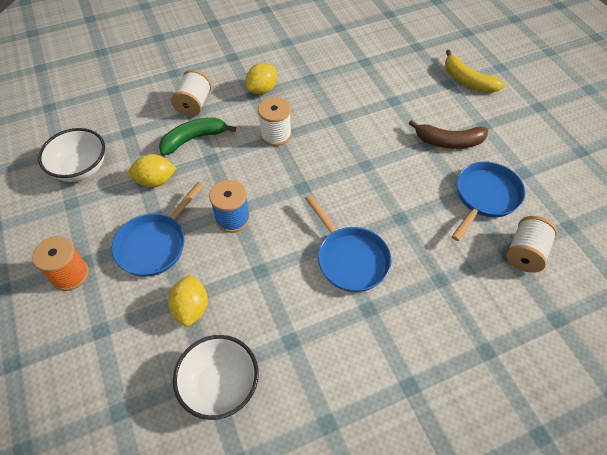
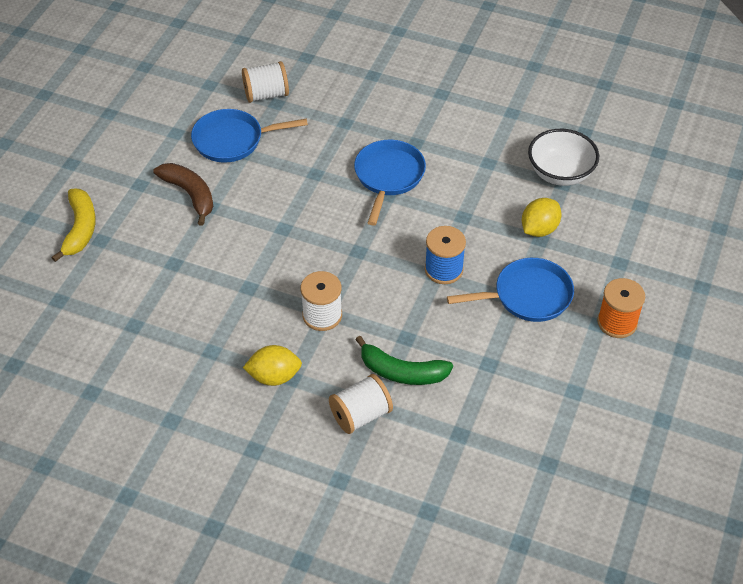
camera: 135 degrees left, 5 degrees down
white bowl [38,128,105,182] -> none
yellow lemon [128,154,177,187] -> none

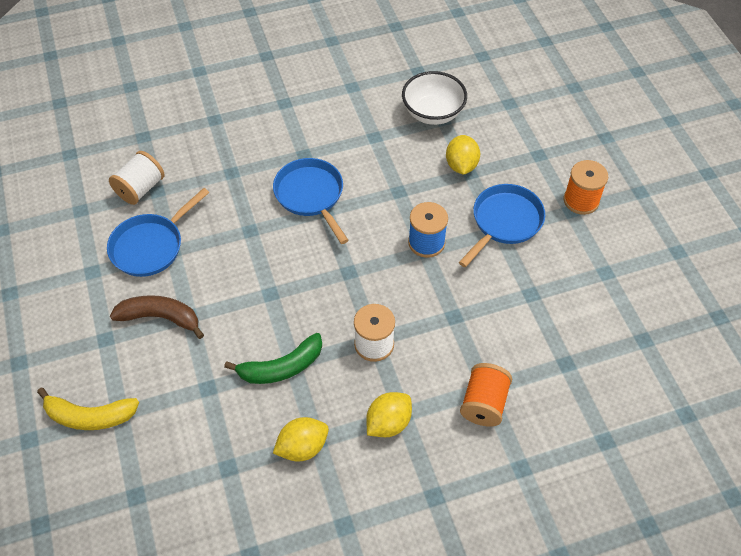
camera: 40 degrees left, 5 degrees up
yellow banana [51,189,96,262] -> yellow banana turned 135 degrees clockwise [37,388,139,430]
white spool [329,374,393,434] -> orange spool [460,363,512,427]
green banana [355,336,453,385] -> green banana moved to [224,333,322,384]
none -> yellow lemon [273,417,329,461]

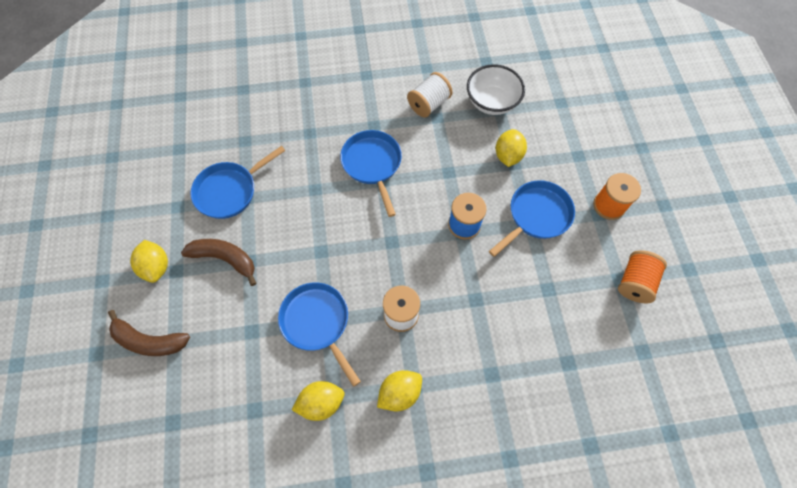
camera: 10 degrees right, 10 degrees up
yellow banana [37,388,139,430] -> brown banana [108,310,190,356]
white spool [109,151,164,205] -> white spool moved to [407,72,453,117]
green banana [224,333,322,384] -> blue pan [278,282,361,387]
orange spool [460,363,512,427] -> orange spool moved to [618,250,667,303]
none -> yellow lemon [130,240,168,283]

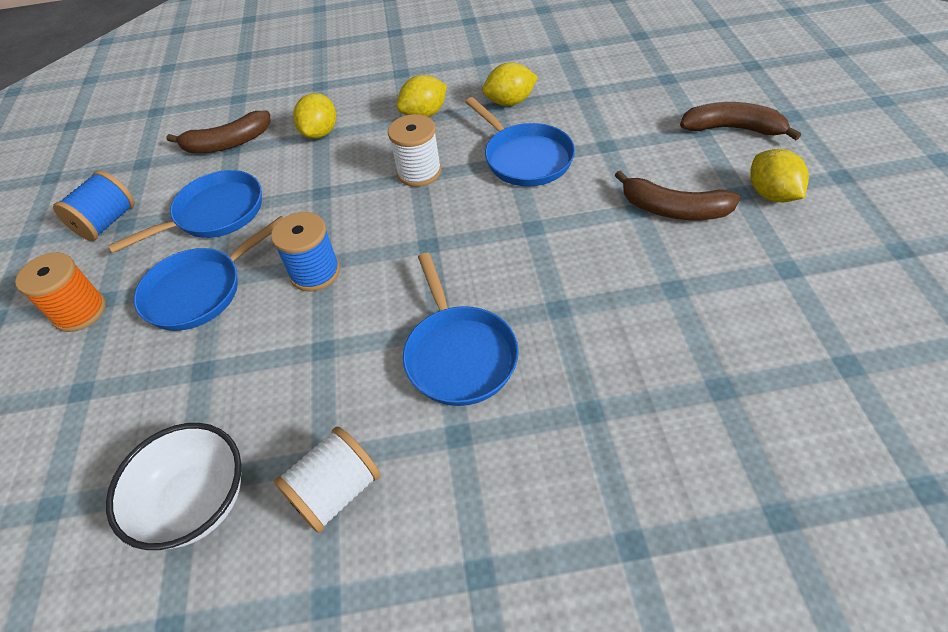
camera: 175 degrees left, 15 degrees down
blue pan [190,146,285,219] -> blue pan moved to [108,170,262,253]
yellow lemon [496,129,527,167] -> yellow lemon moved to [293,93,336,139]
orange spool [618,250,667,303] -> blue spool [53,170,135,241]
none -> brown banana [166,111,270,153]

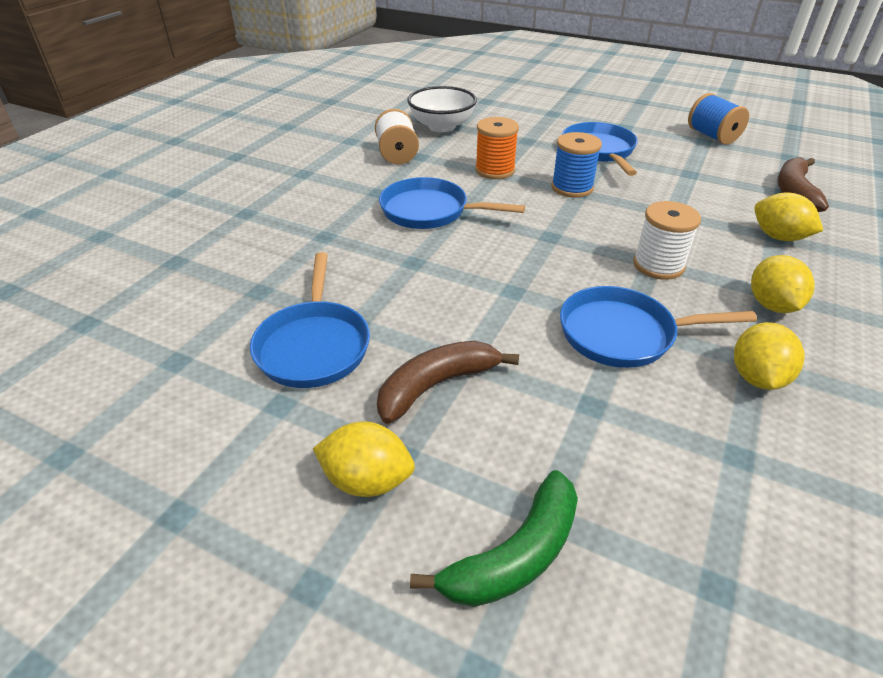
camera: 120 degrees right, 10 degrees down
orange spool [15,252,106,332] -> orange spool moved to [475,117,519,179]
blue pan [108,170,262,253] -> blue pan moved to [250,252,370,388]
brown banana [680,102,801,140] -> green banana [410,470,578,607]

